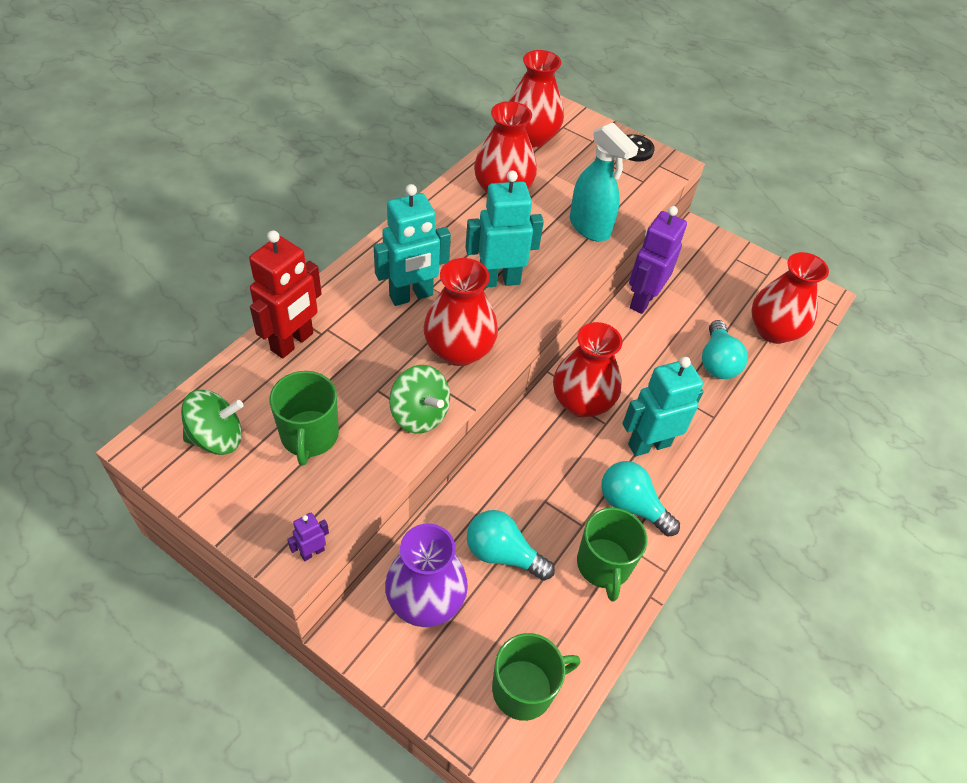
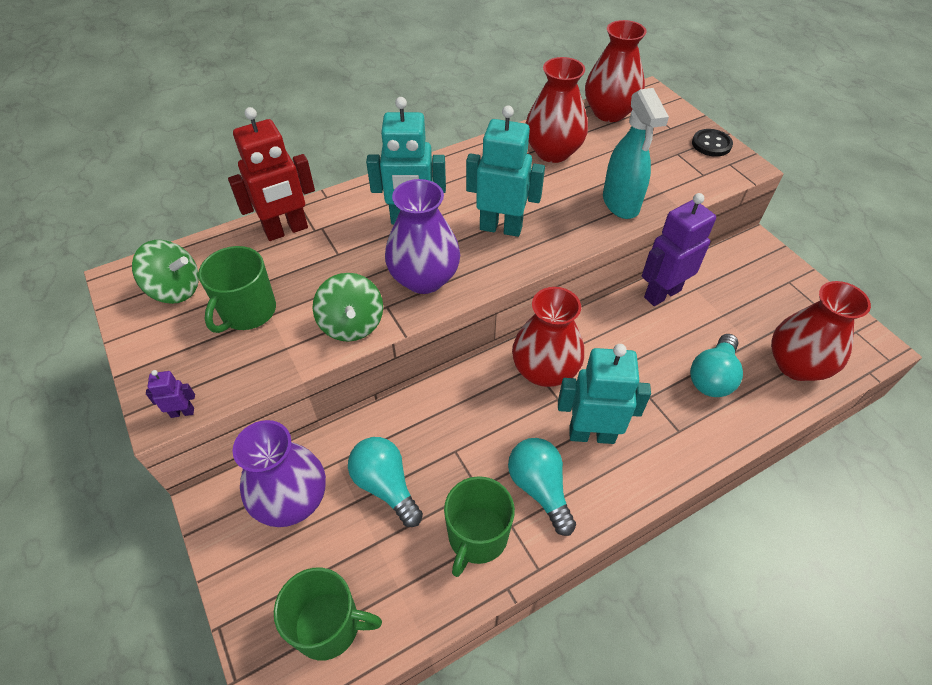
camera: 30 degrees right, 0 degrees up
red vase [424,258,498,366] -> purple vase [385,179,460,294]

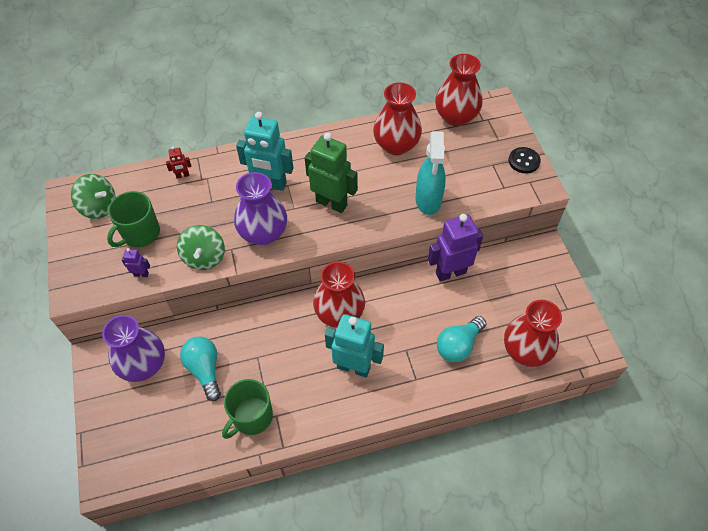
camera: 15 degrees right, 5 degrees up
purple robot [146,370,195,418] -> purple robot moved to [122,248,150,277]
red robot [228,107,315,241] -> red robot [166,146,191,179], size x0.44
green mug [274,568,382,660] -> none
turquoise robot [466,106,545,237] -> green robot [305,133,358,213]
turquoise light bulb [508,438,576,536] -> none

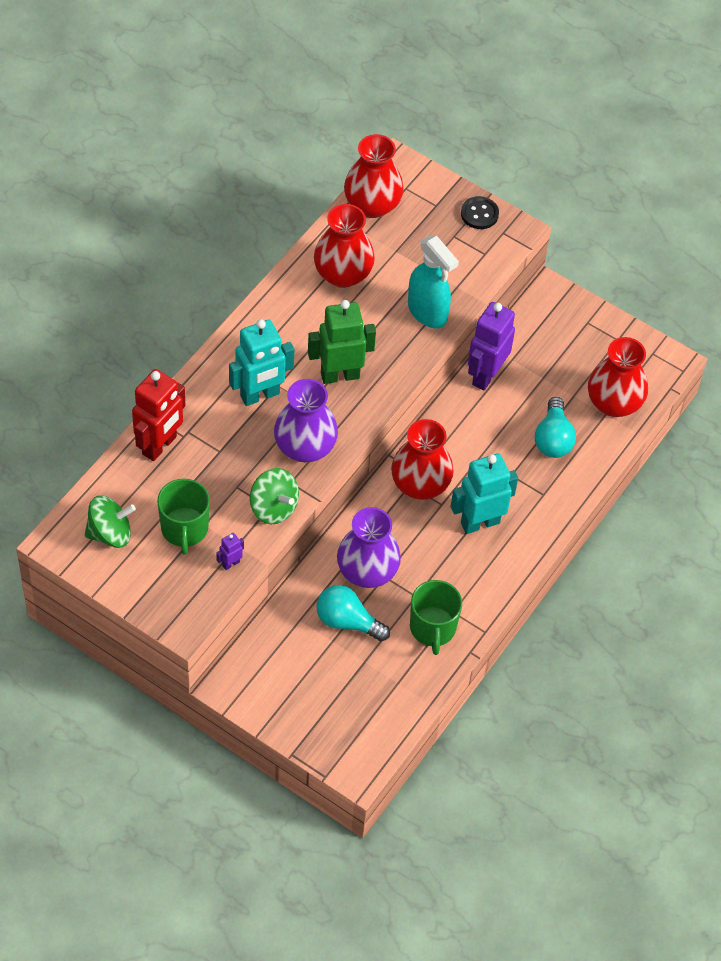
camera: 45 degrees left, 0 degrees up
purple vase [102,315,165,382] -> purple vase moved to [337,507,401,588]
red robot [166,146,191,179] -> red robot [132,369,185,461], size x2.30

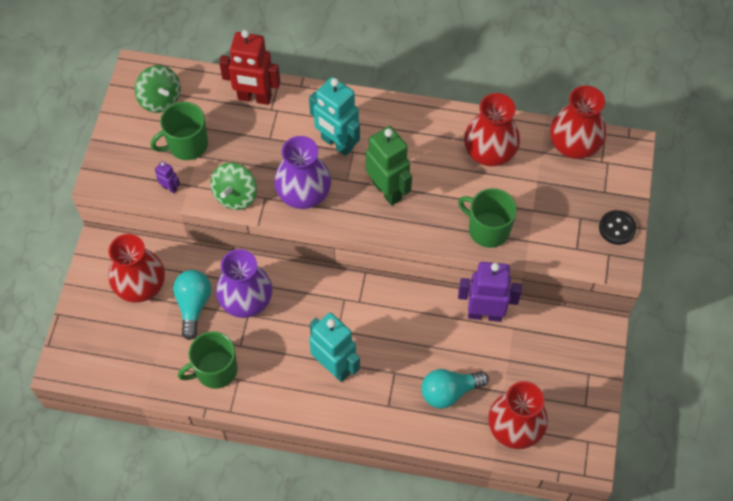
camera: 70 degrees right, 5 degrees up
red vase [391,419,454,500] -> red vase moved to [109,234,165,303]
turquoise spray bottle [408,235,459,328] -> green mug [458,188,517,248]

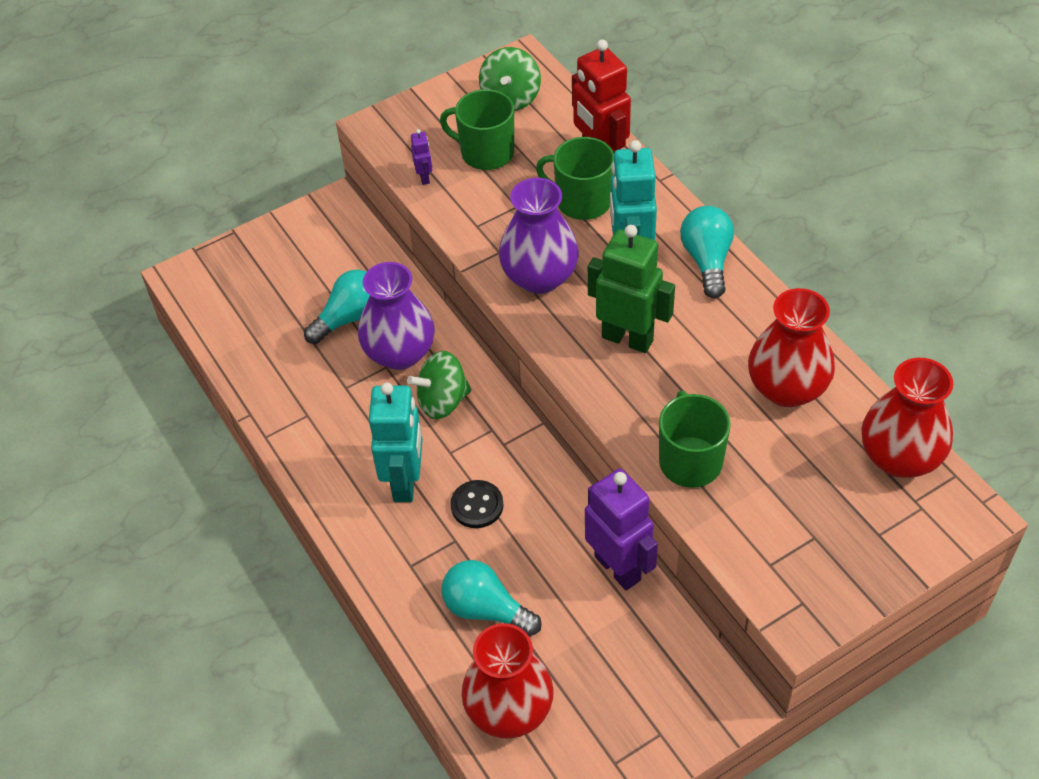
camera: 50 degrees right, 10 degrees down
red vase [109,234,165,303] -> none
green mug [178,331,237,389] -> green mug moved to [536,137,614,220]
green spinning top [210,163,257,210] -> green spinning top moved to [407,351,472,419]
green robot [366,126,412,206] -> green robot turned 75 degrees counterclockwise [588,225,675,353]
black button [599,210,637,245] -> black button moved to [450,480,503,528]
none -> turquoise light bulb [680,206,734,298]

